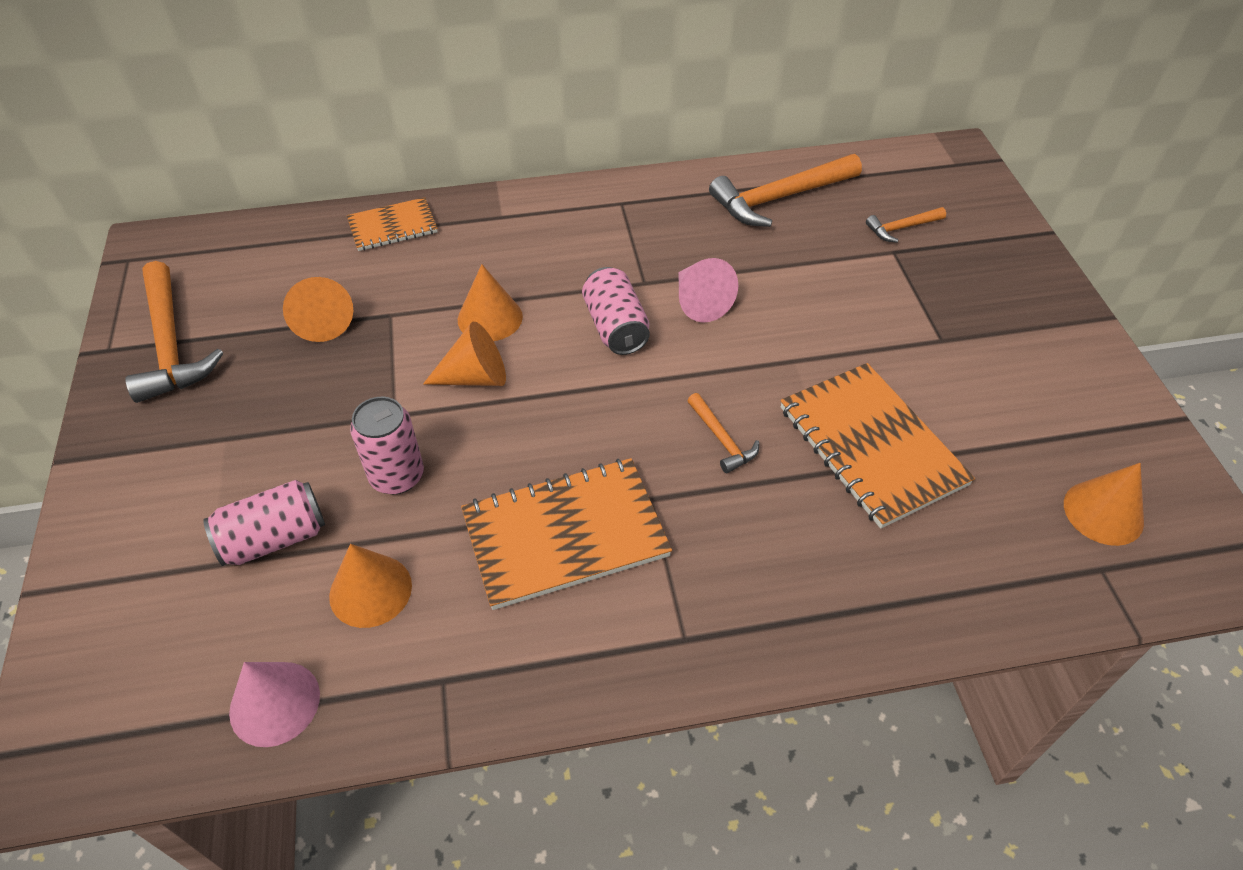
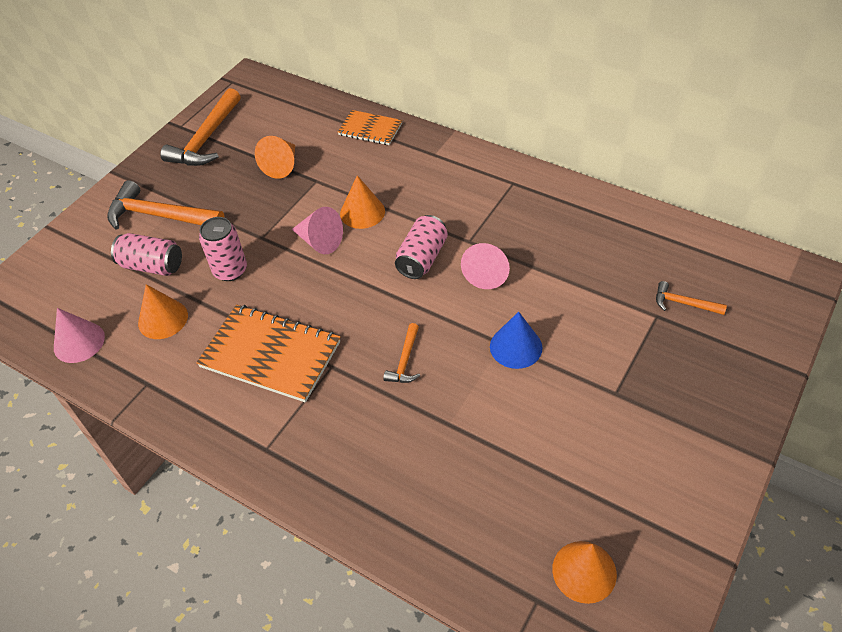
camera: 45 degrees right, 0 degrees up
orange cone [423,322,506,386] -> pink cone [292,207,343,254]
orange hammer [709,154,862,227] -> orange hammer moved to [107,180,225,230]
orange notebook [780,363,975,529] -> none
none -> blue cone [490,311,542,369]

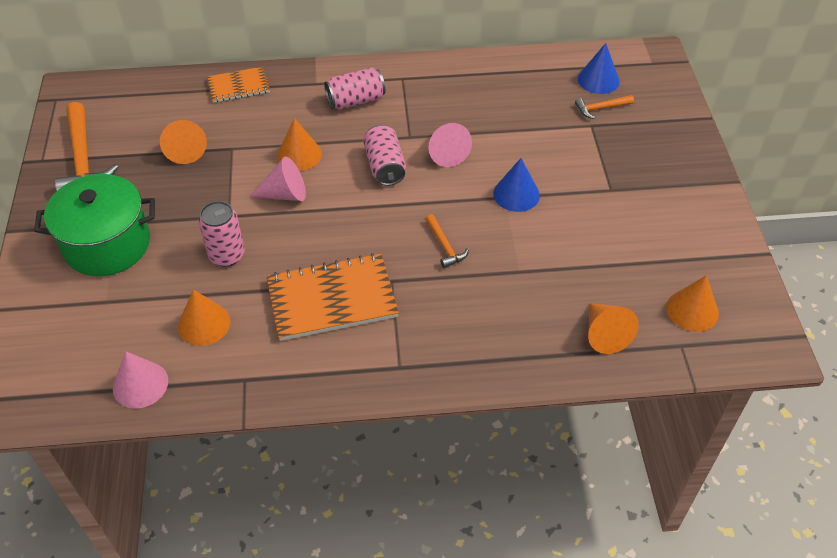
camera: 40 degrees left, 0 degrees up
orange hammer [107,180,225,230] -> green pot [34,174,155,276]
pink can [111,233,182,276] -> pink can moved to [324,67,385,109]
none -> blue cone [578,43,620,94]
none -> orange cone [588,303,639,354]

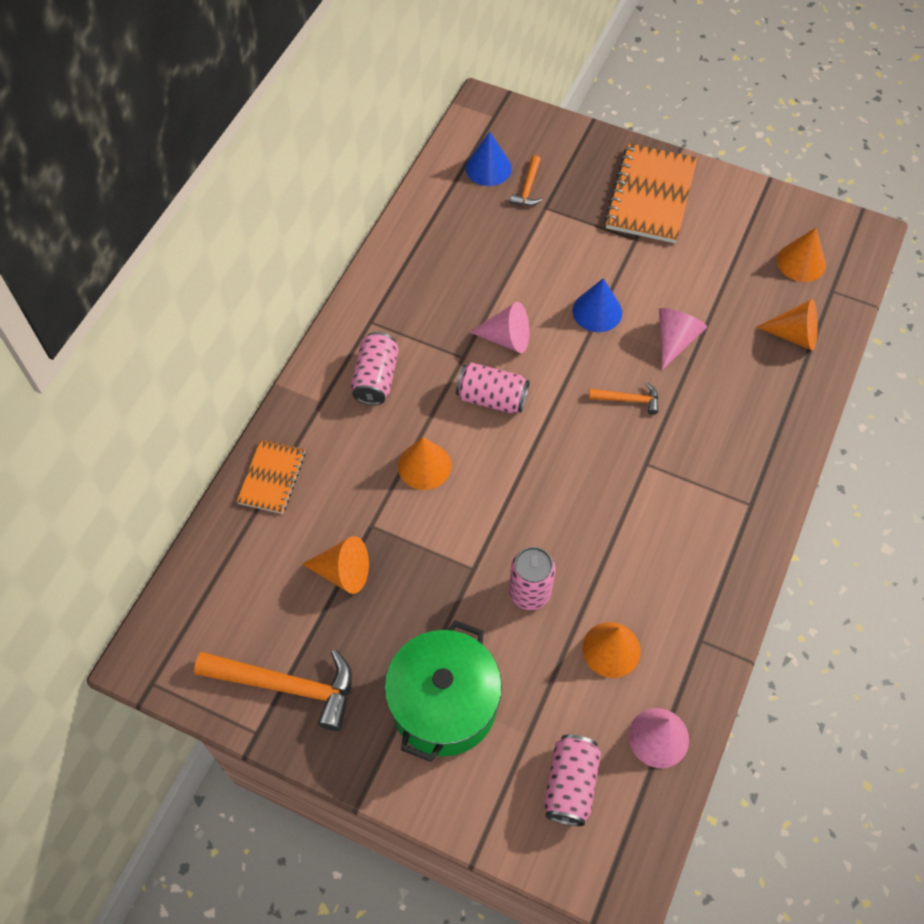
camera: 60 degrees left, 10 degrees up
pink cone [250,157,306,201] -> pink cone moved to [659,308,707,370]
orange notebook [266,253,399,341] -> orange notebook moved to [604,143,697,243]
none -> pink can [544,735,601,826]

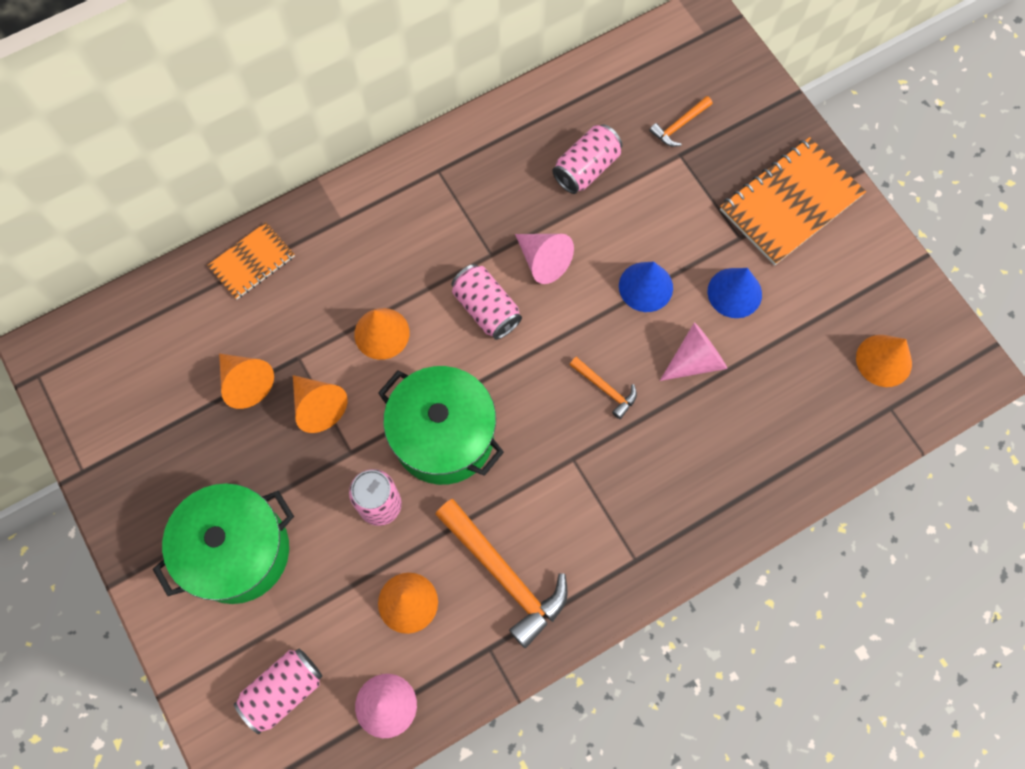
camera: 35 degrees right, 10 degrees up
orange hammer [194,650,352,731] -> orange hammer moved to [435,499,568,648]
pink can [351,332,399,405] -> pink can moved to [552,124,622,194]
blue cone [466,132,512,186] -> blue cone moved to [707,268,762,318]
orange cone [756,299,818,350] -> orange cone moved to [293,375,348,433]
none -> green pot [378,366,504,485]

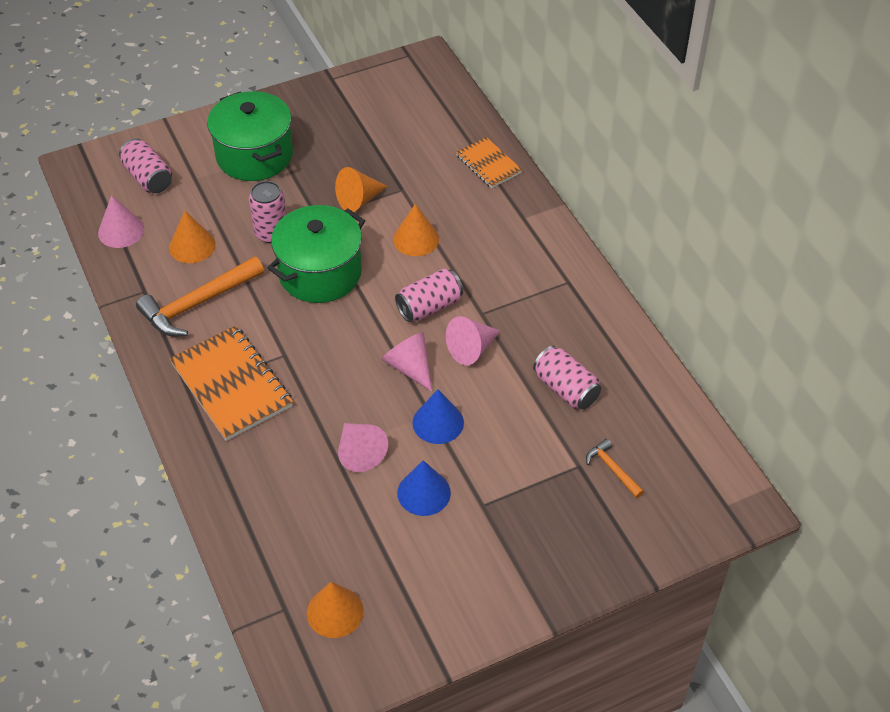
camera: 95 degrees right, 20 degrees down
orange cone [219,354,274,409] -> none
orange hammer [570,357,637,419] -> none
orange notebook [720,137,866,265] -> orange notebook moved to [169,326,293,441]
none -> pink cone [381,332,432,392]

